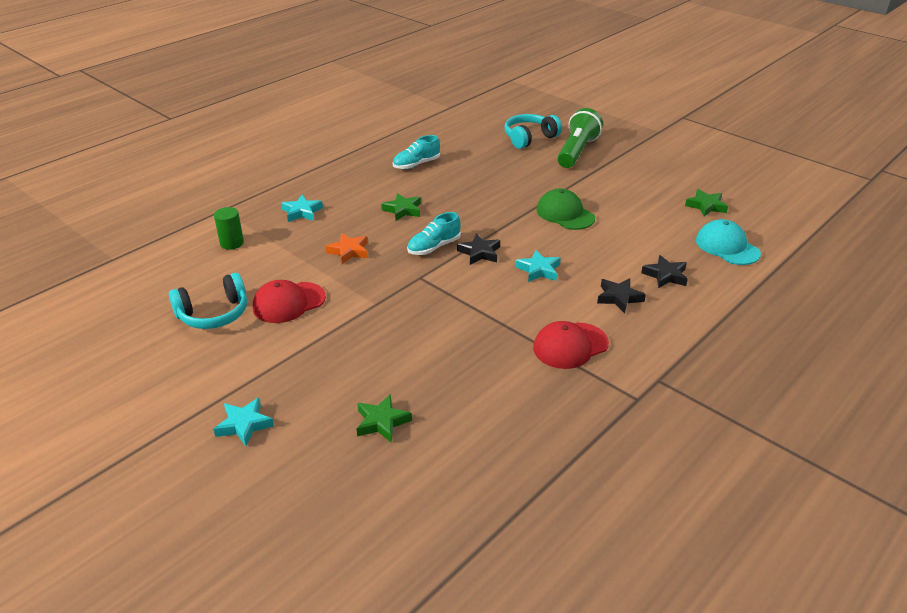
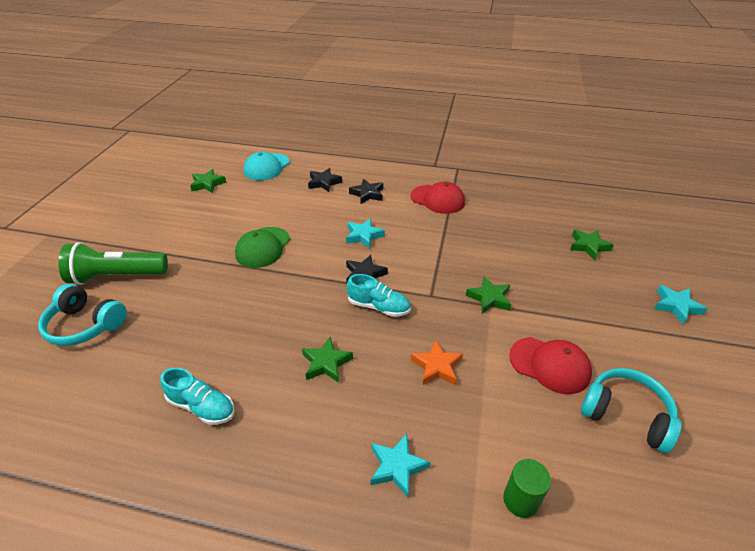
camera: 120 degrees left, 5 degrees up
none -> green star [466,276,511,314]

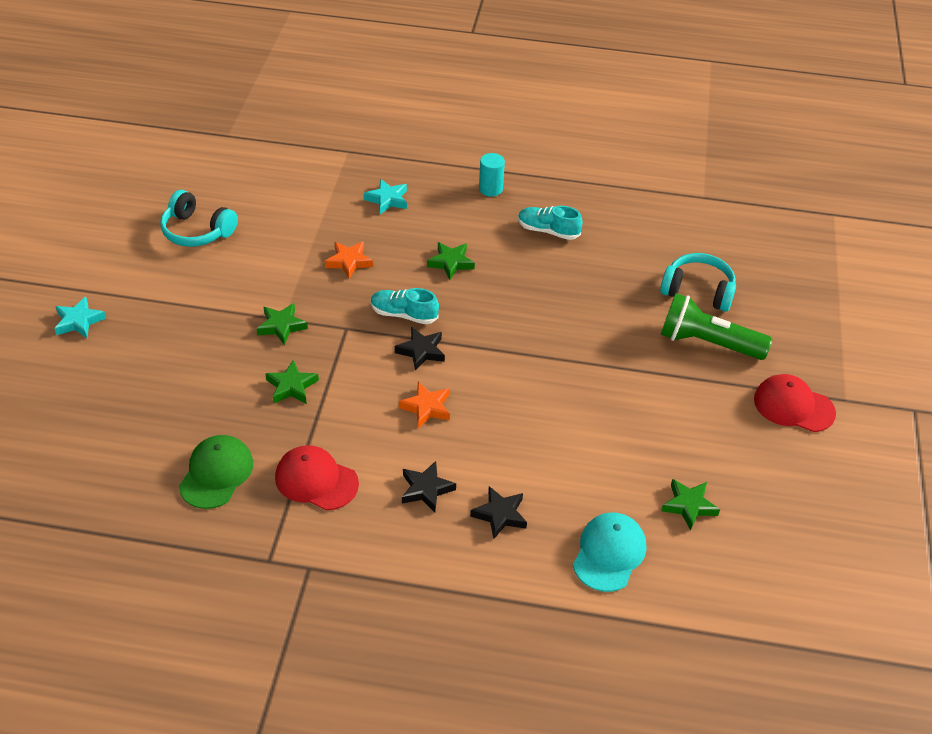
camera: 175 degrees right, 5 degrees up
green flashlight [58,242,168,285] -> green flashlight turned 150 degrees counterclockwise [661,293,772,360]
green cap [235,227,290,268] -> green cap moved to [179,435,253,509]
turquoise star [346,218,385,249] -> orange star [399,382,450,428]
green cylinder [503,459,551,518] -> none
red cap [509,337,592,394] -> red cap moved to [754,374,836,432]
green star [570,229,614,260] -> green star moved to [265,360,319,404]
none -> turquoise cylinder [479,153,505,197]

